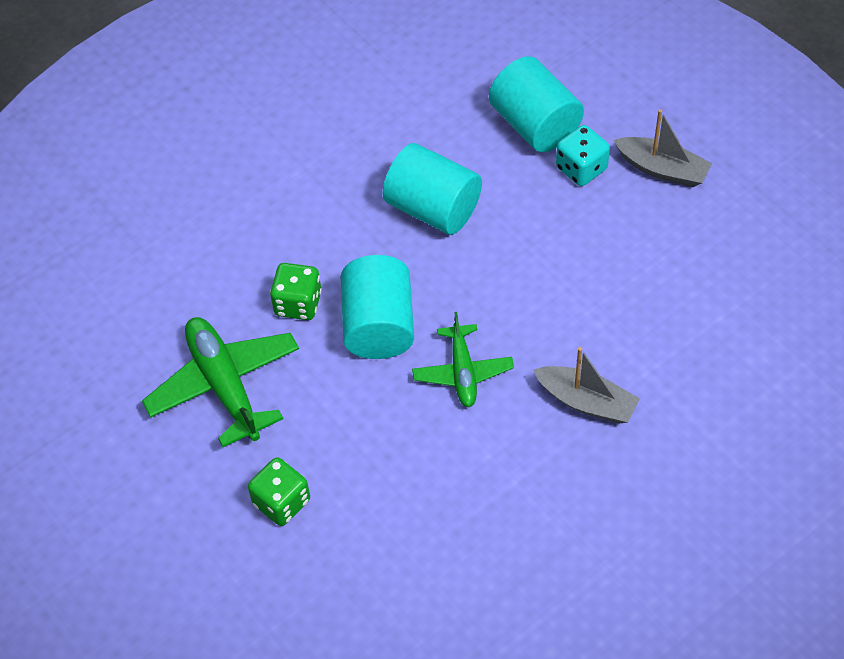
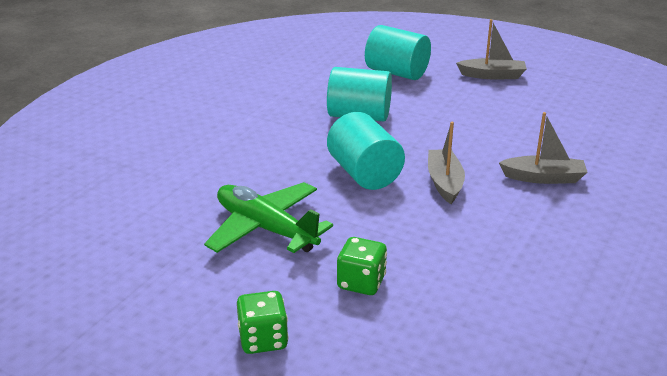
camera: 25 degrees left, 25 degrees down
green dice [270,263,322,320] -> green dice moved to [237,291,288,354]
green plane [412,312,514,407] -> grey boat [428,122,465,204]
turquoise dice [556,125,610,186] -> none

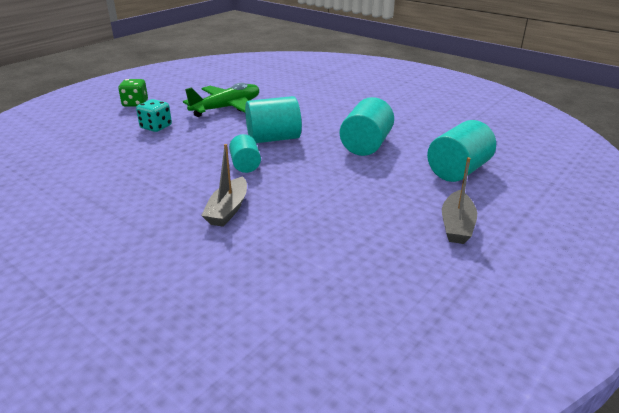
camera: 100 degrees right, 0 degrees up
green dice [337,237,387,295] -> turquoise dice [136,99,172,132]
grey boat [428,122,465,204] -> turquoise cylinder [229,134,261,173]

